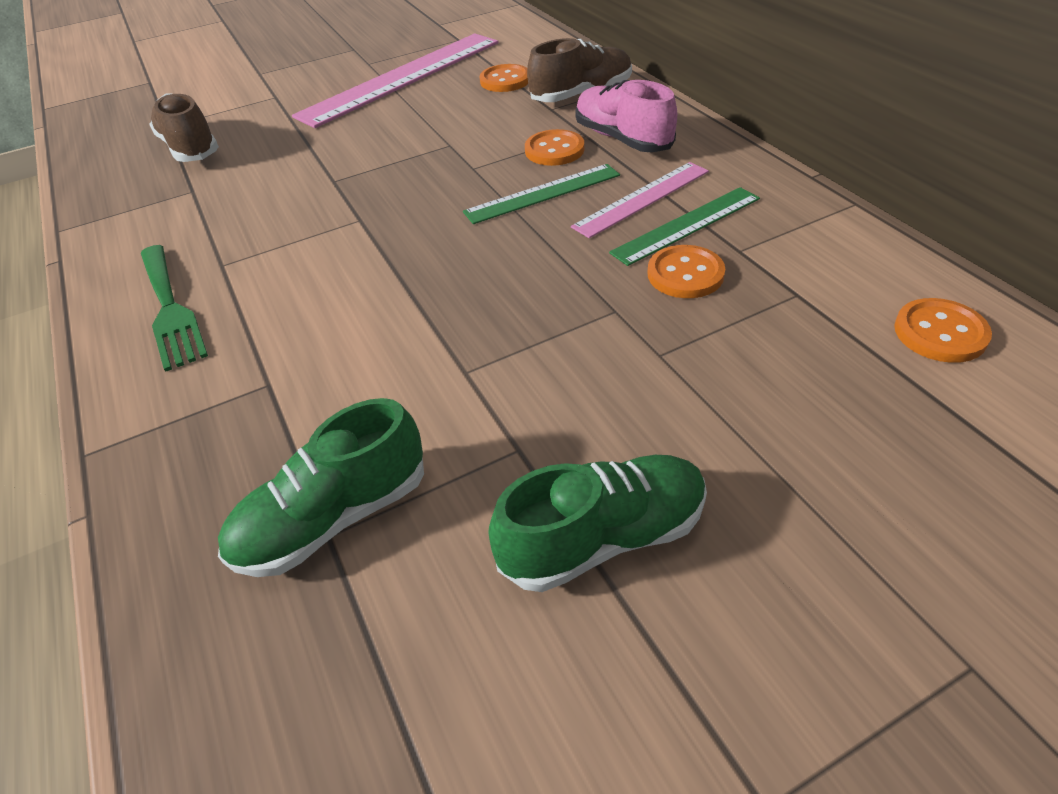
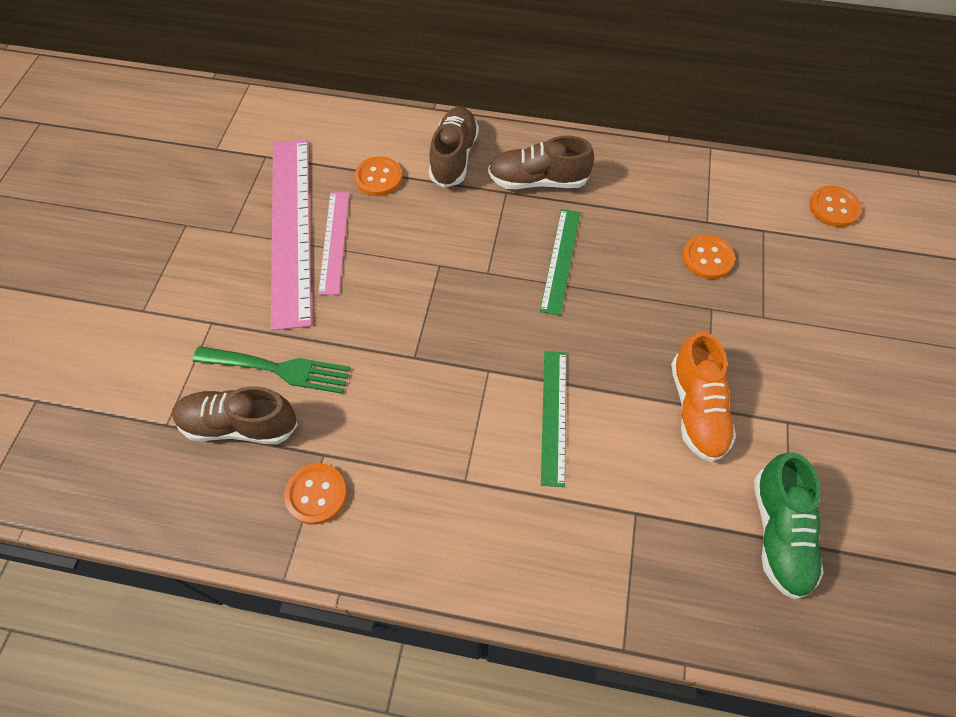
camera: 55 degrees left, 15 degrees up
green fork [141,245,208,372] -> green fork moved to [193,346,350,394]
green shoe [488,455,707,592] -> none
orange button [525,129,584,166] -> orange button moved to [284,463,347,525]
pink ruler [571,162,709,238] -> pink ruler moved to [318,192,349,295]
pink shoe [575,80,677,152] -> brown shoe [488,136,594,189]
green ruler [609,187,760,266] -> green ruler moved to [541,351,566,487]
none -> orange shoe [671,332,736,462]

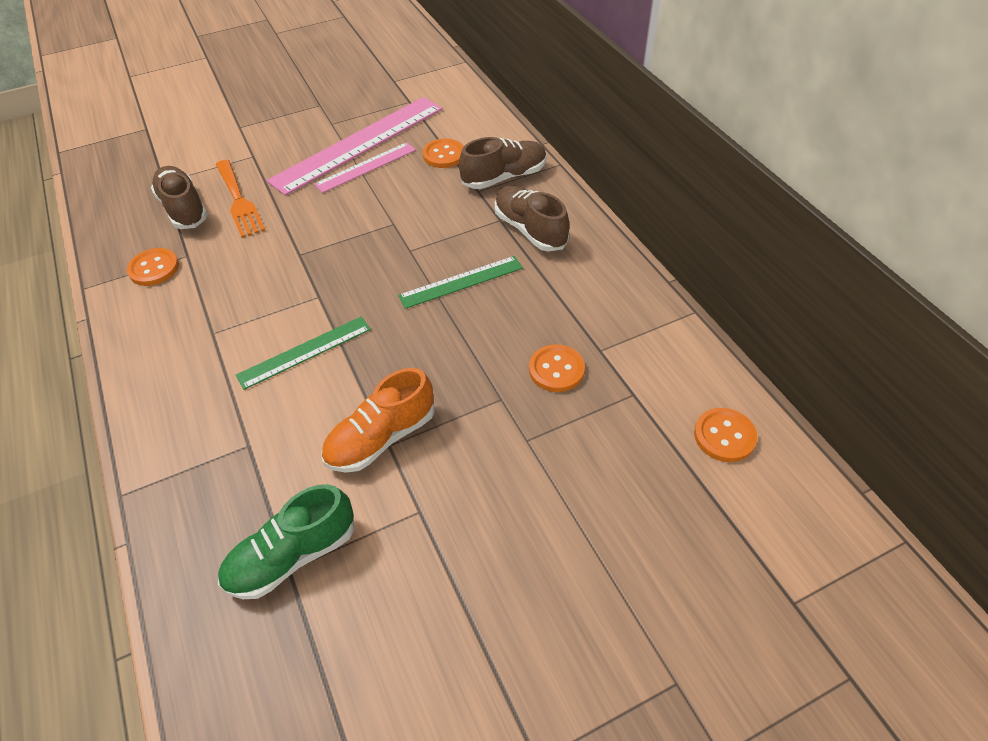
camera: 55 degrees right, 10 degrees down
green fork [193,346,350,394] -> orange fork [216,160,265,238]

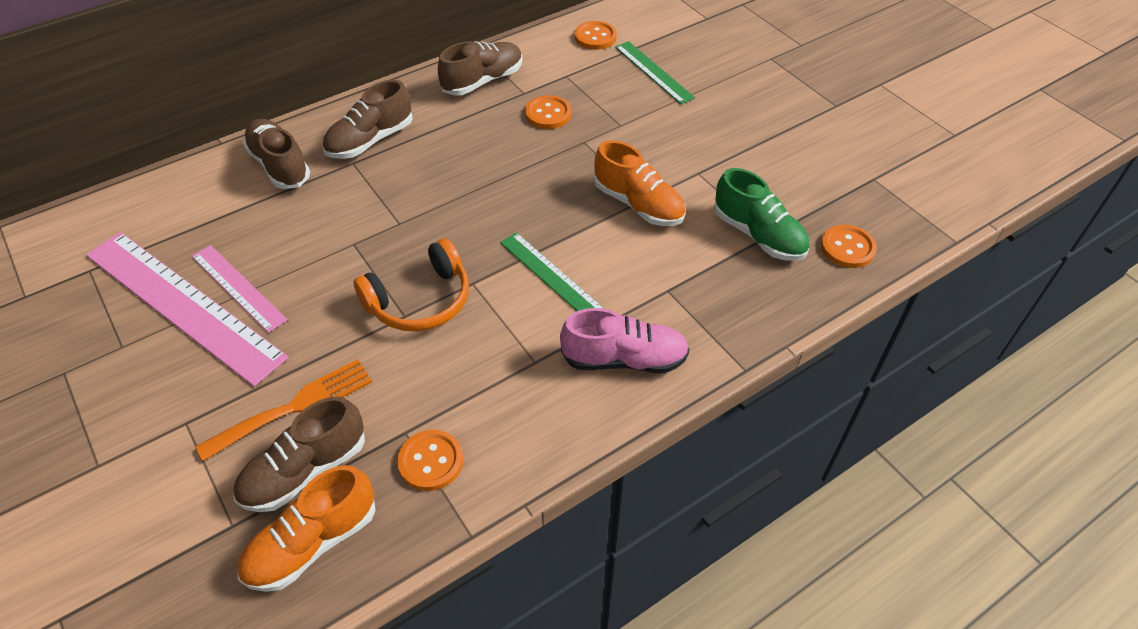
camera: 100 degrees left, 0 degrees up
green ruler [398,256,523,309] -> green ruler moved to [615,41,695,104]
orange button [423,138,464,168] -> orange button moved to [821,225,877,268]
none -> orange shoe [237,465,376,592]
none -> orange headphones [354,239,469,332]
none -> brown shoe [438,41,523,96]
none -> pink shoe [560,308,690,373]

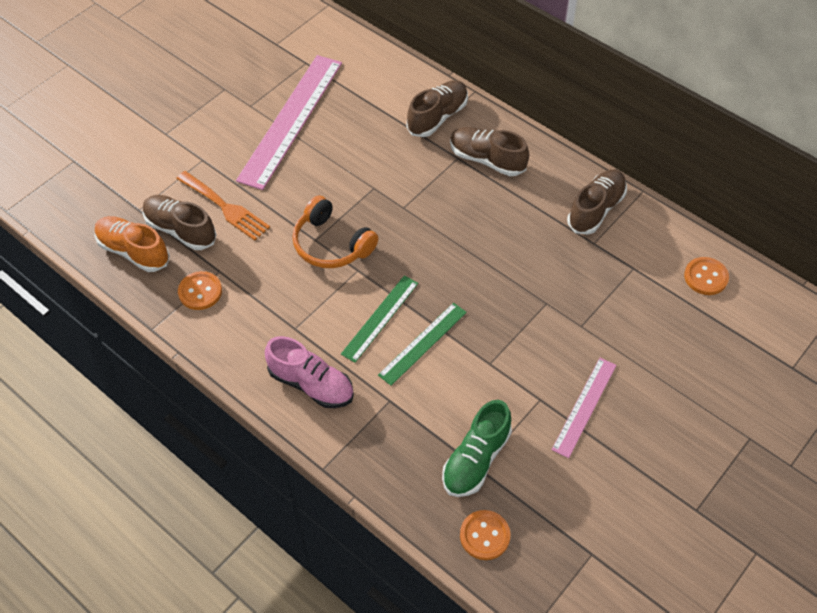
camera: 75 degrees right, 5 degrees up
pink ruler [192,245,288,333] -> pink ruler moved to [552,358,616,458]
brown shoe [438,41,523,96] -> brown shoe turned 90 degrees counterclockwise [567,170,627,234]
orange button [525,95,571,129] -> none
pink shoe [560,308,690,373] -> pink shoe turned 45 degrees counterclockwise [265,336,354,408]
orange shoe [594,140,685,226] -> none
green ruler [615,41,695,104] -> green ruler moved to [378,303,467,386]

